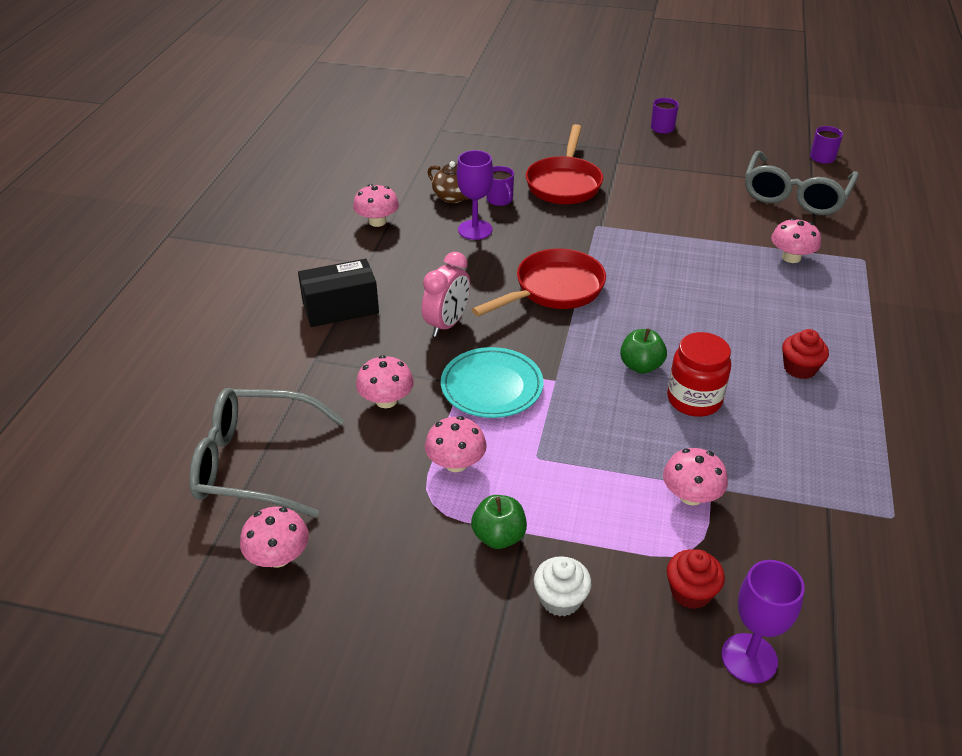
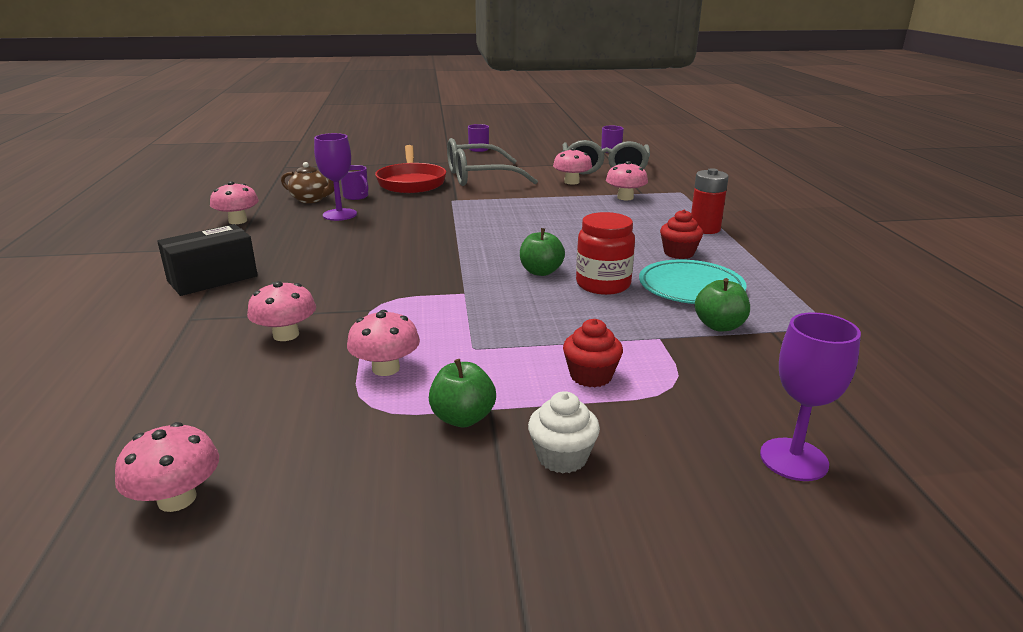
camera: 20 degrees left, 15 degrees down
grey glasses [189,388,344,517] -> grey glasses moved to [447,138,538,186]
pink clock [422,252,470,337] -> none
turquoise plate [441,347,543,418] -> turquoise plate moved to [639,260,747,304]
red pan [472,248,606,317] -> none
pink mushroom [663,448,728,505] -> pink mushroom moved to [553,147,592,185]
red cupcake [667,549,725,609] -> red cupcake moved to [563,319,623,387]
none -> red battery [691,168,729,234]
none -> green apple [695,278,750,332]

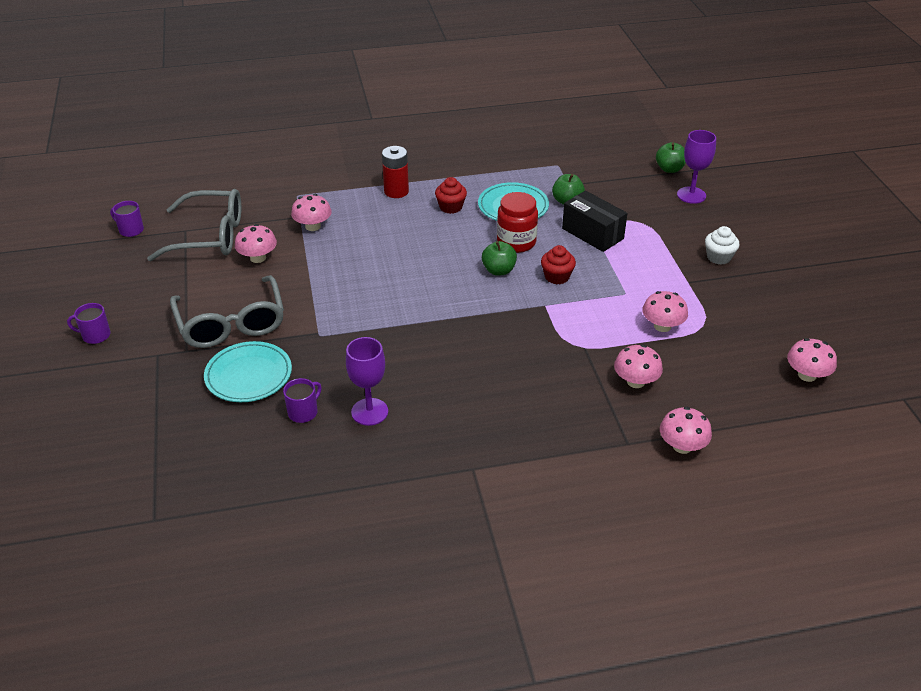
camera: 95 degrees left, 15 degrees up
black box [157,224,258,296] -> black box moved to [562,191,627,252]
pink mushroom [210,181,259,224] -> pink mushroom moved to [660,407,712,454]
brown teapot [281,162,334,203] -> none
red pan [375,145,446,193] -> turquoise plate [204,341,292,402]
green apple [429,359,496,427] -> green apple moved to [656,142,686,173]
red cupcake [563,319,623,387] -> red cupcake moved to [541,245,576,284]

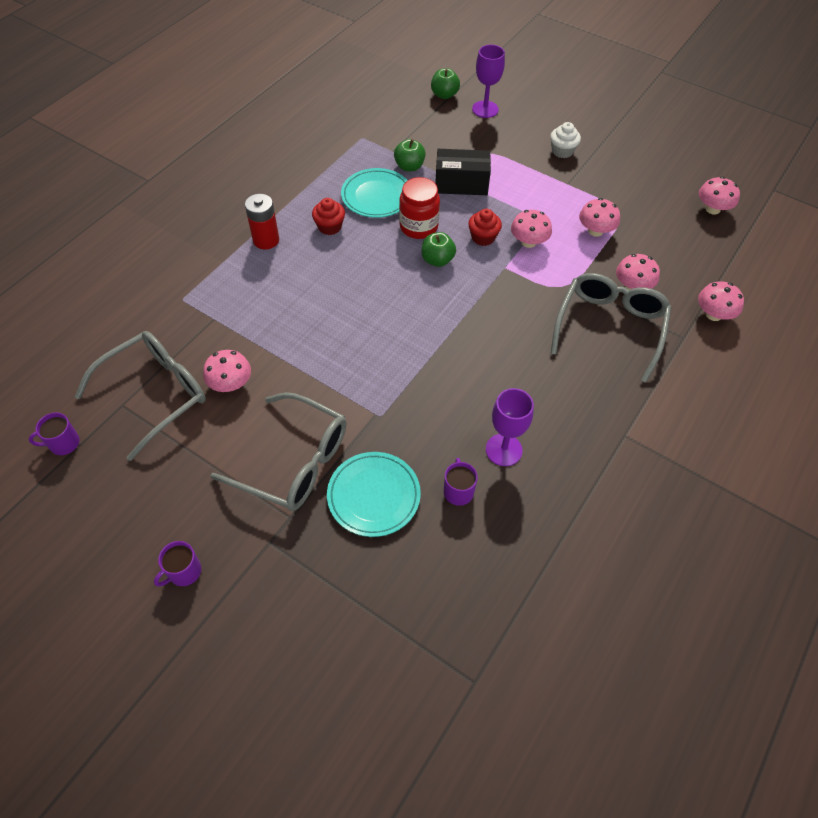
camera: 45 degrees left, 15 degrees up
pink mushroom [291,194,332,231] -> pink mushroom moved to [511,210,552,248]
none -> grey glasses [550,273,671,383]

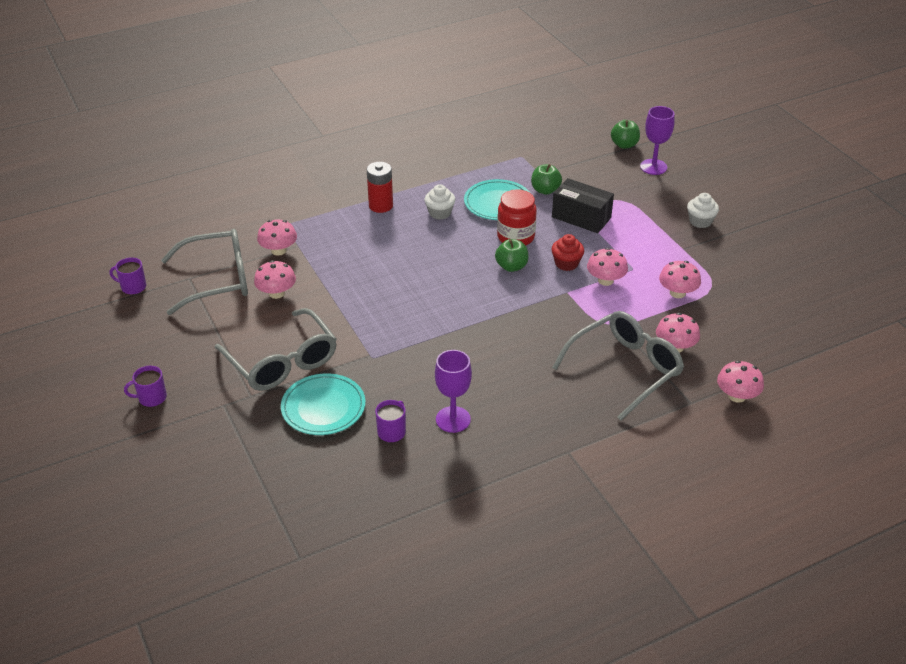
camera: 30 degrees right, 15 degrees down
red cupcake [312,198,345,235] -> white cupcake [425,184,455,220]
pink mushroom [699,177,740,214] -> pink mushroom moved to [257,220,297,256]

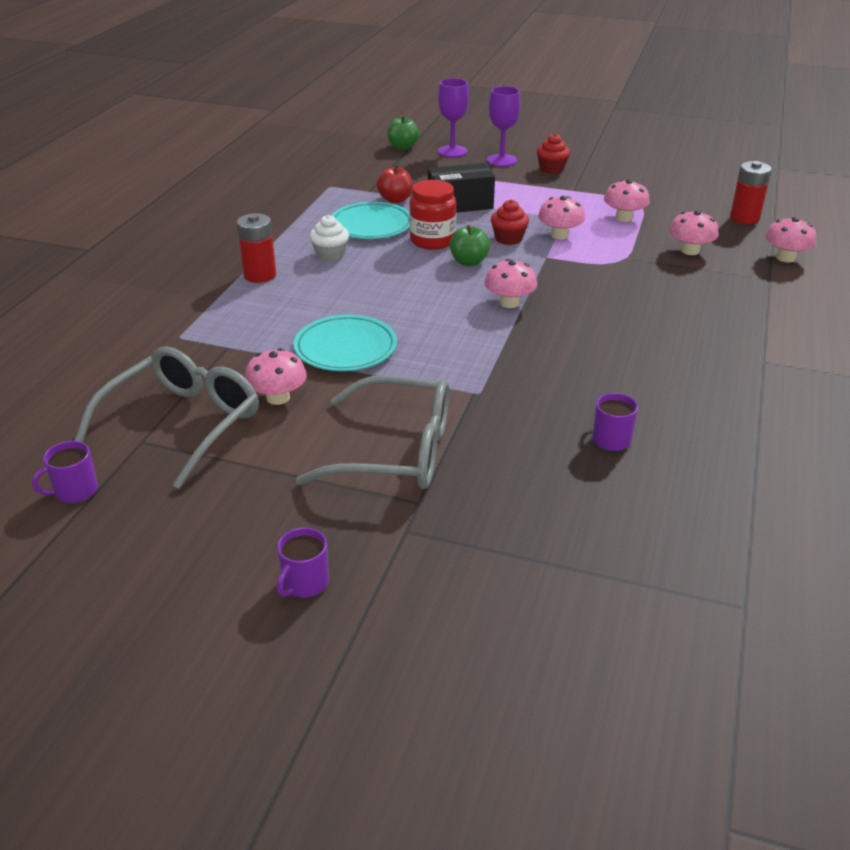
camera: 45 degrees left, 5 degrees down
pink mushroom [257,220,297,256] -> pink mushroom moved to [484,259,537,308]
turquoise plate [281,373,366,435] -> turquoise plate moved to [294,315,397,371]
purple goblet [435,350,472,433] -> purple goblet moved to [487,86,521,167]
green apple [531,164,562,195] -> red apple [377,164,413,203]
grey glasses [552,311,684,421] -> none
white cupcake [687,193,719,228] -> red cupcake [537,134,570,174]
none -> red battery [730,161,772,224]

